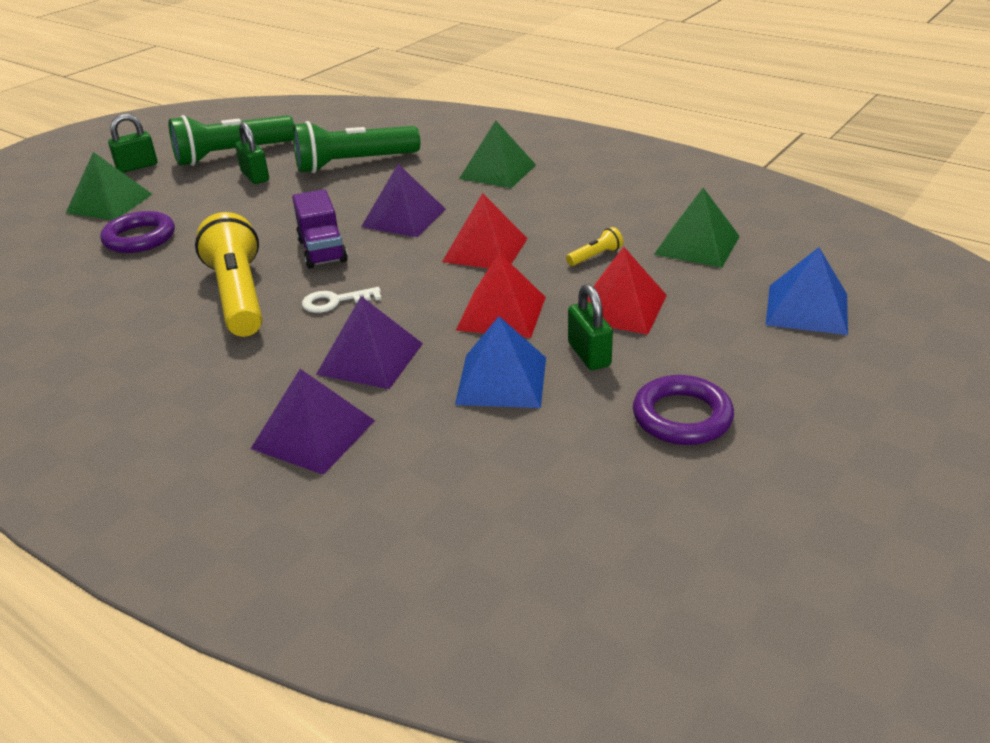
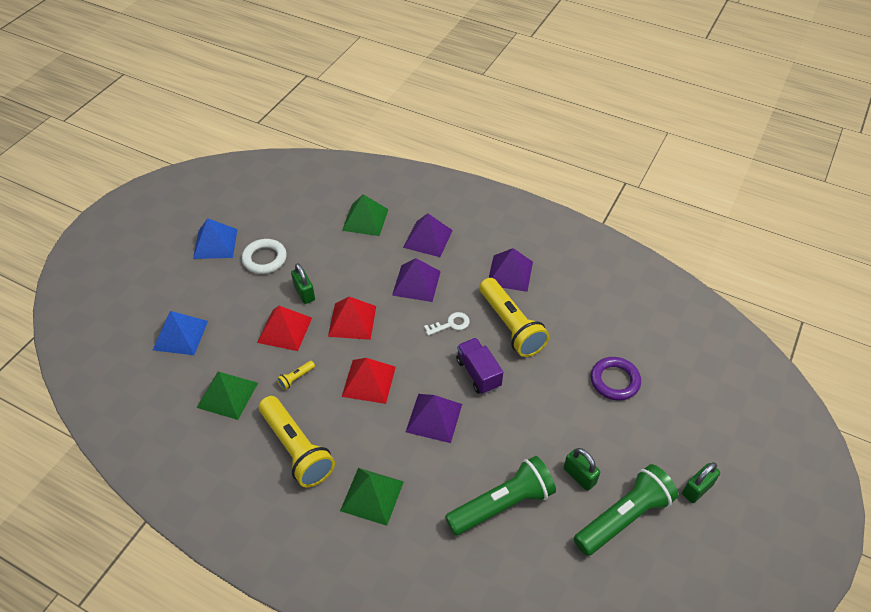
camera: 170 degrees right, 15 degrees up
green pyramid [66,152,152,220] -> green pyramid moved to [342,194,389,236]
blue pyramid [455,316,546,408] -> blue pyramid moved to [193,218,237,259]
purple ring [633,375,734,445] -> white ring [242,239,287,274]
none -> yellow flashlight [259,396,335,487]
none -> purple pyramid [489,248,533,292]

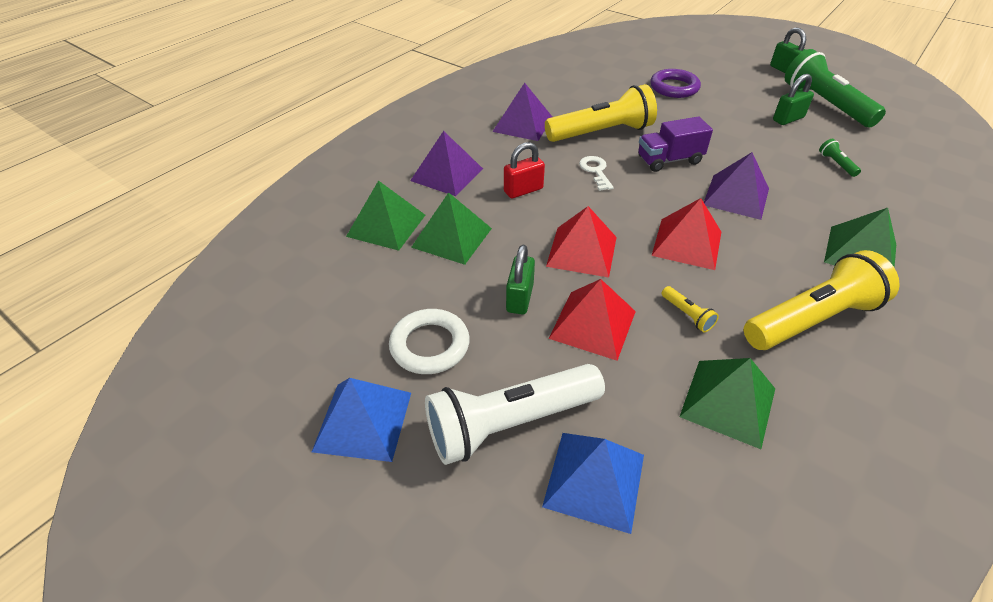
camera: 80 degrees left, 5 degrees down
green padlock [291,263,315,304] -> green padlock turned 60 degrees counterclockwise [506,245,535,315]
purple pyramid [392,258,441,302] -> red padlock [504,142,545,198]
green flashlight [445,456,556,535] -> green flashlight [819,139,861,177], size x0.40
none -> green pyramid [411,192,492,265]
none -> white flashlight [425,364,605,465]

